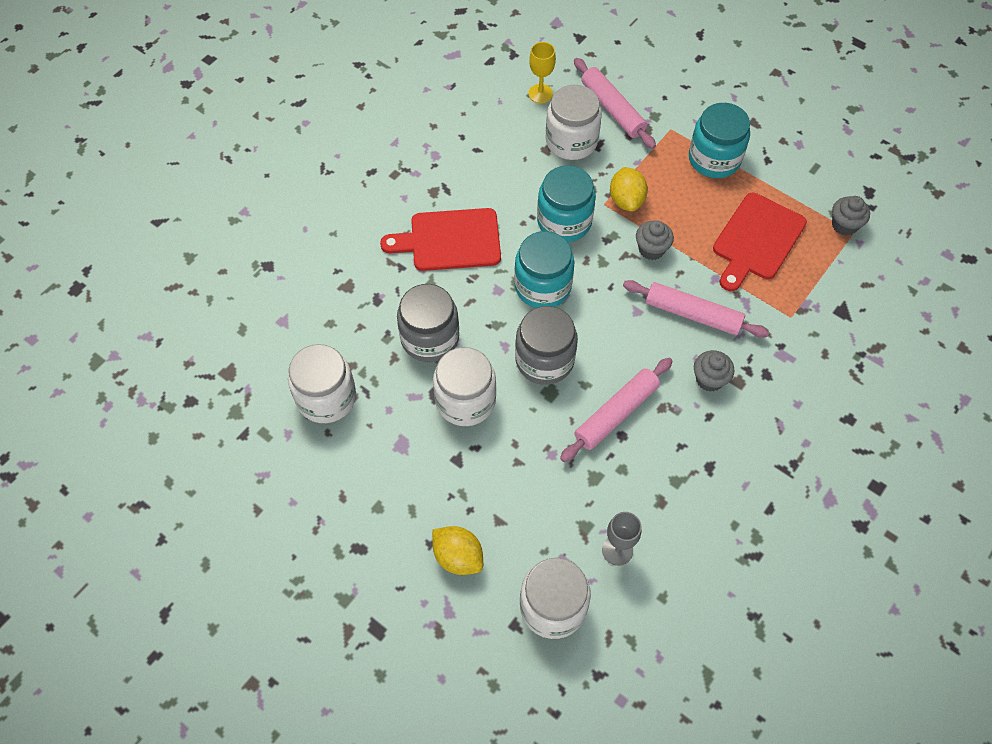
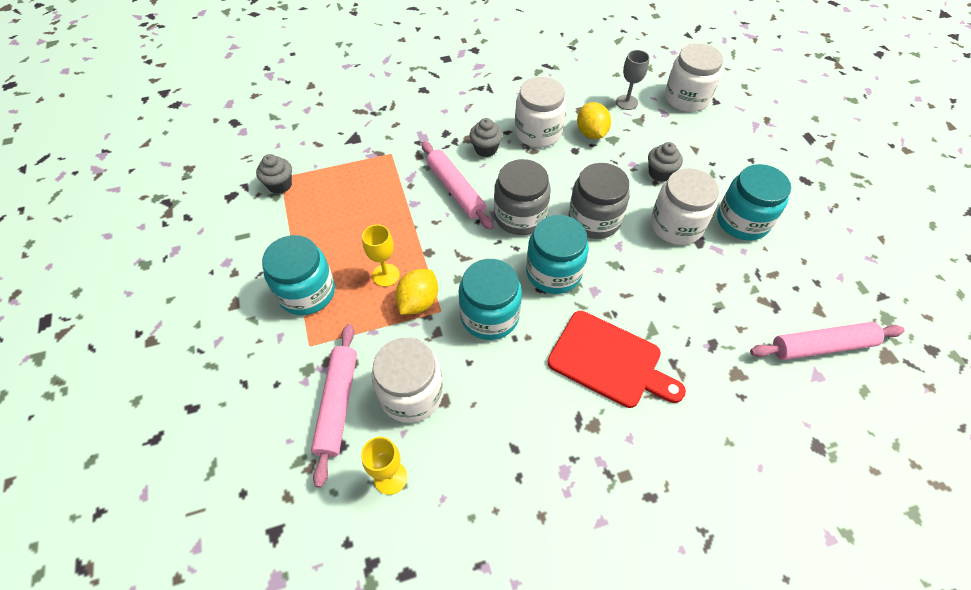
camera: 145 degrees left, 5 degrees down
white jar [288,344,356,423] -> white jar moved to [515,77,566,147]
grey jar [397,284,459,362] -> grey jar moved to [494,159,551,235]
yellow lemon [432,526,483,575] -> yellow lemon moved to [577,102,611,139]
pink rolling pin [560,358,673,462] -> pink rolling pin moved to [750,322,905,360]
grey cupcake [636,220,674,260] -> grey cupcake moved to [648,142,683,182]
red cutting board [713,193,807,291] -> none
none -> yellow goblet [362,225,400,287]
none -> turquoise jar [717,164,791,240]

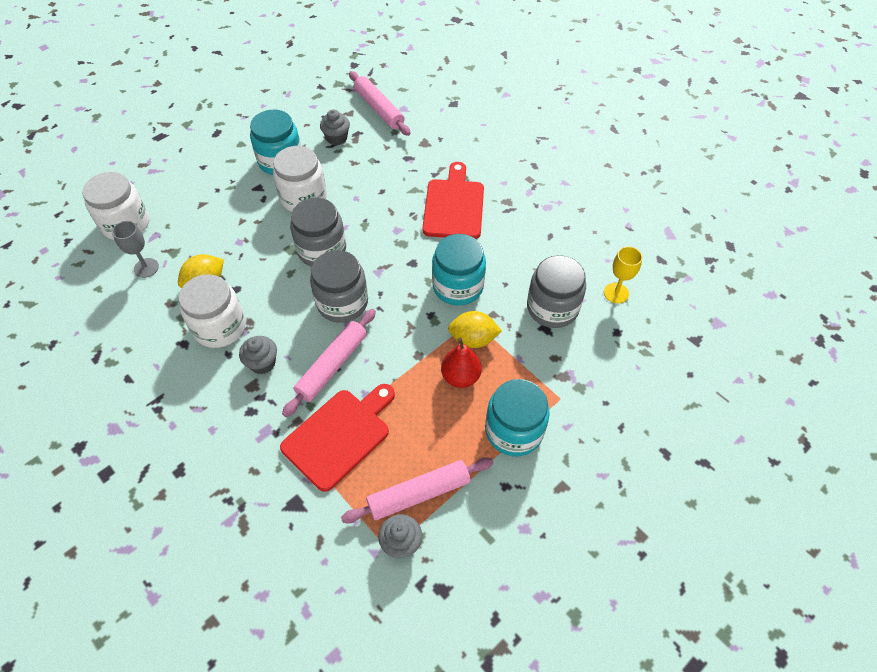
camera: 115 degrees left, 0 degrees up
pink rolling pin [311,324,357,488] -> pink rolling pin moved to [341,457,493,524]
yellow goblet [362,225,400,287] -> red pear [441,338,482,388]
white jar [371,338,443,423] -> grey jar [527,255,586,328]
turquoise jar [526,215,589,294] -> none
grey cupcake [648,142,683,182] -> grey cupcake moved to [320,109,350,145]
none -> red cutting board [280,384,395,492]

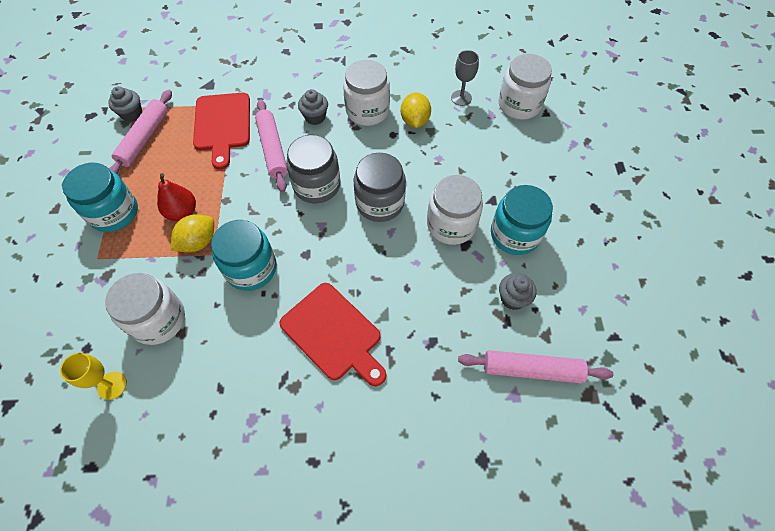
camera: 130 degrees right, 5 degrees up
grey jar [527,255,586,328] -> white jar [105,273,185,345]

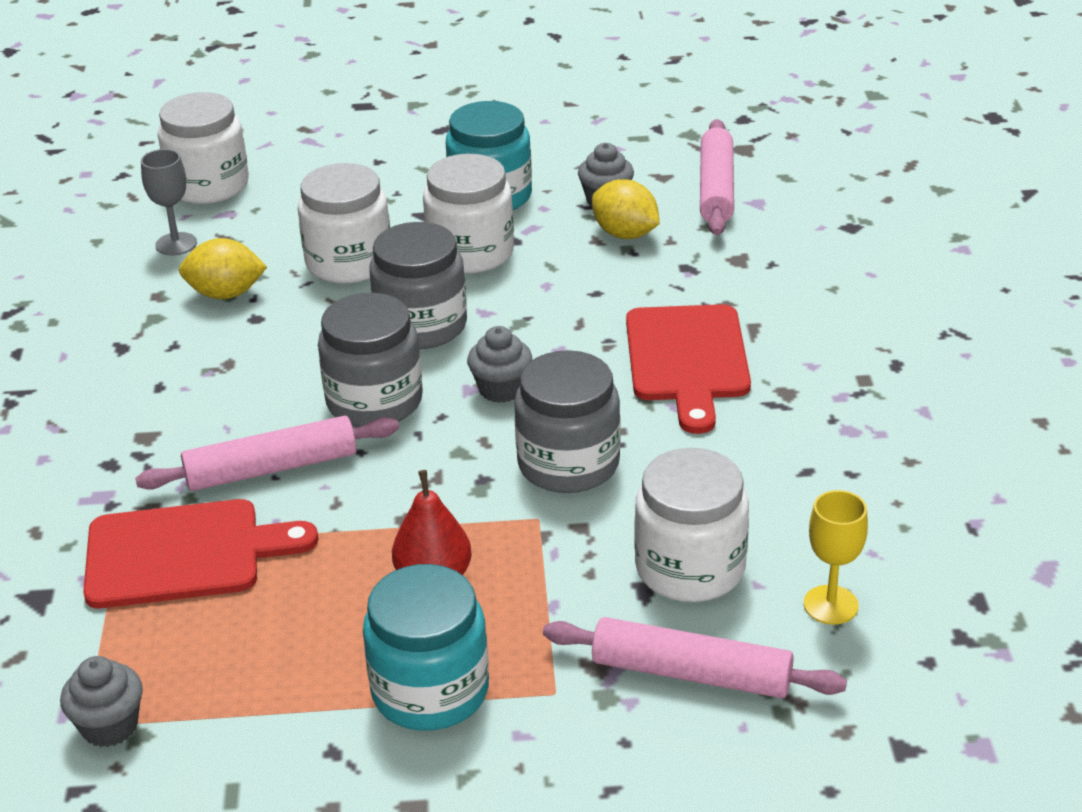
camera: 90 degrees left, 25 degrees down
pink rolling pin [109,90,172,175] -> pink rolling pin moved to [543,617,847,698]
yellow lemon [171,214,214,253] -> yellow lemon moved to [592,179,660,239]
turquoise jar [211,220,276,291] -> grey jar [514,350,621,493]
red cutting board [279,283,386,386] -> red cutting board turned 135 degrees clockwise [626,304,751,434]
grey cupcake [298,89,328,125] -> grey cupcake moved to [467,326,532,403]
white jar [343,60,390,126] -> white jar moved to [298,163,390,284]

